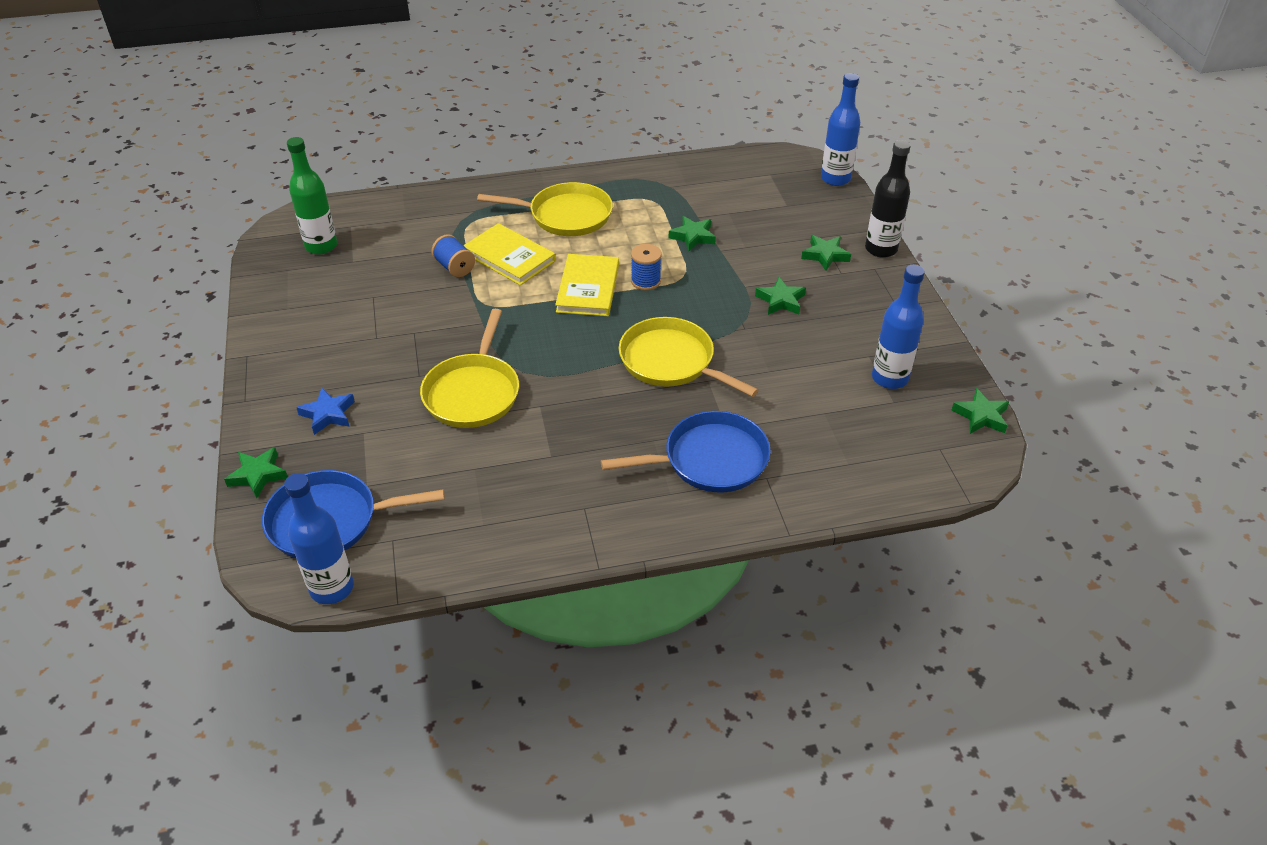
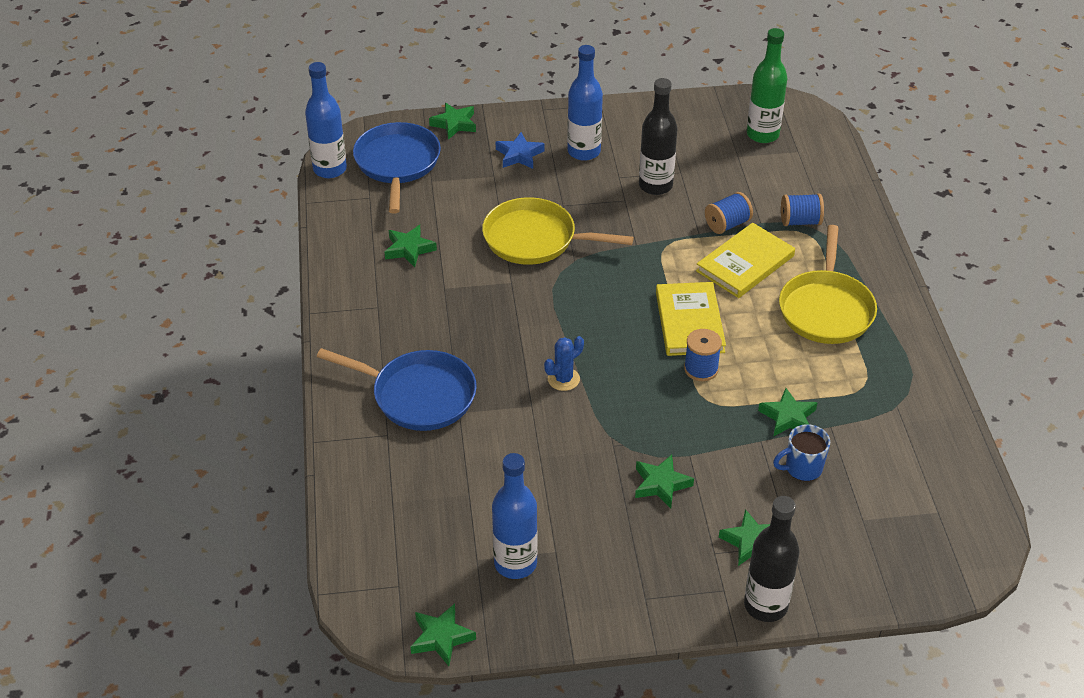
camera: 95 degrees right, 0 degrees up
yellow book [555,254,619,316] -> yellow book turned 75 degrees clockwise [656,282,726,356]
blue pan [601,411,771,492] -> blue pan turned 60 degrees counterclockwise [317,348,477,431]
yellow pan [619,317,759,397] -> blue cactus [544,336,584,391]
blue bottle [821,73,860,186] -> blue bottle moved to [567,45,603,161]
none -> green star [385,225,437,267]
none -> black bottle [639,78,678,195]
none -> blue mug [773,424,830,481]
none -> blue spool [781,194,824,226]

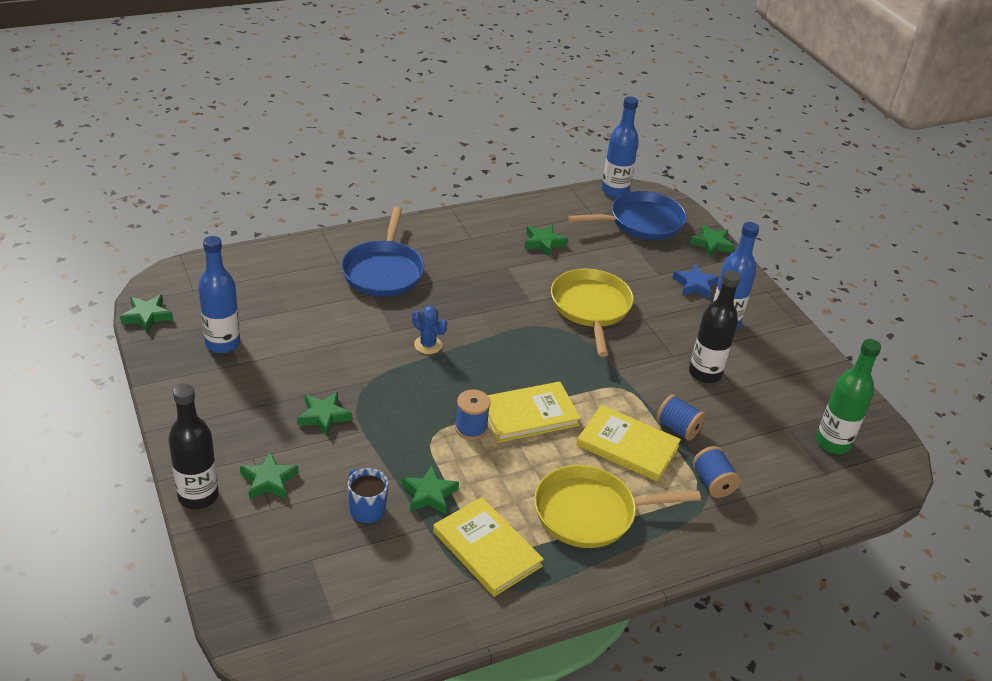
camera: 70 degrees right, 5 degrees down
none -> yellow book [433,497,544,597]

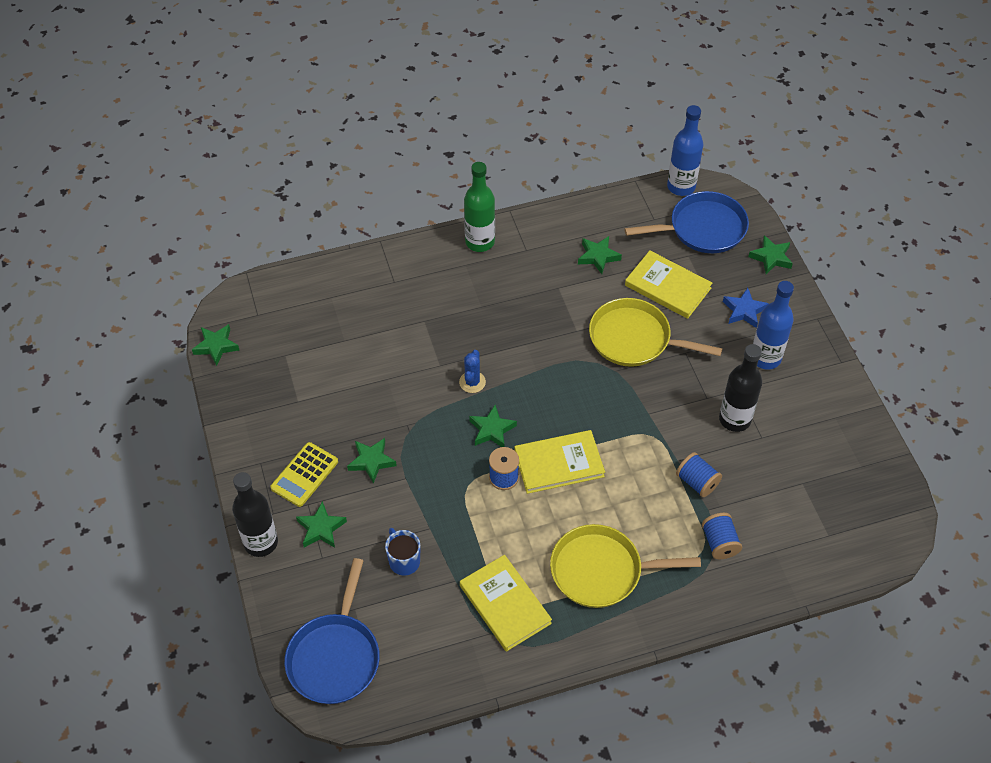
camera: 10 degrees right, 15 degrees up
blue bottle [198,236,240,353] -> none
blue pan [341,206,424,297] -> blue pan moved to [285,558,380,704]
green star [402,465,459,514] -> green star moved to [469,405,517,447]
blue cactus [412,306,447,354] -> blue cactus turned 60 degrees clockwise [459,350,486,393]
yellow pan [551,269,634,357] -> yellow pan turned 75 degrees counterclockwise [589,298,722,367]
yellow book [577,405,681,482] -> yellow book moved to [625,250,712,319]
green bottle [816,339,881,454] -> green bottle moved to [464,162,495,252]
none -> yellow calculator [270,442,338,507]

